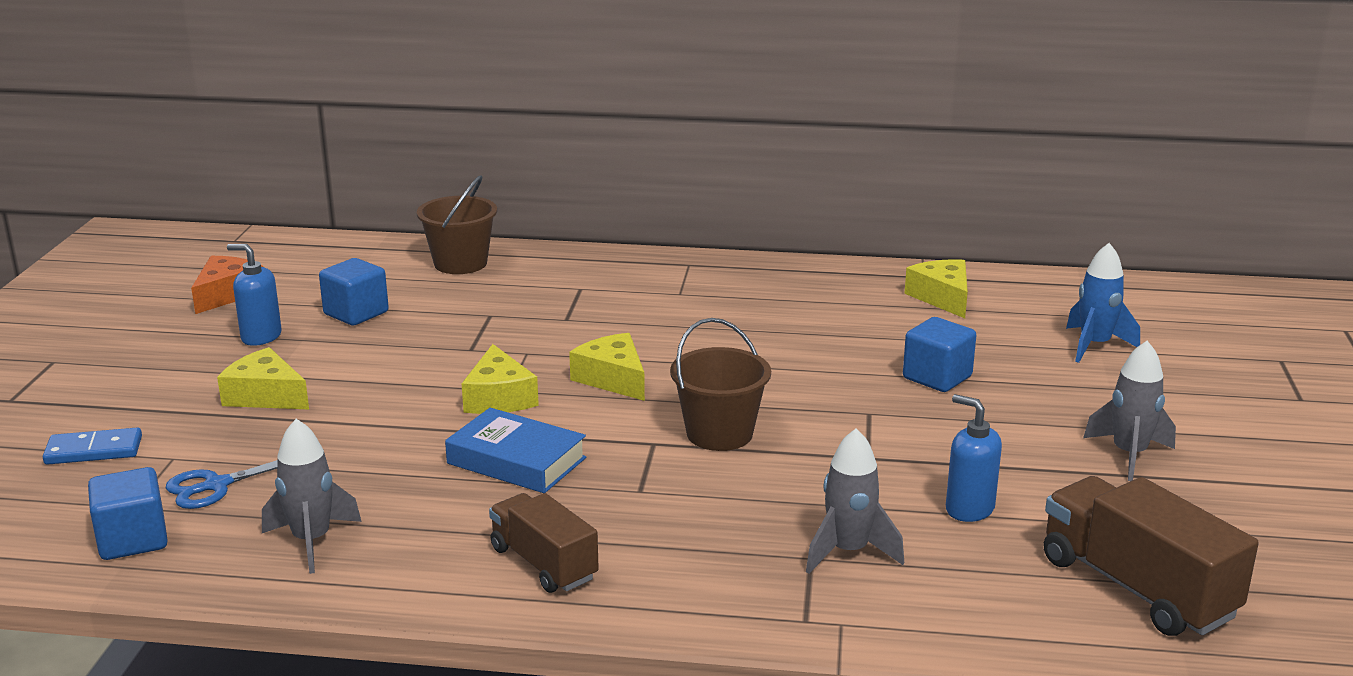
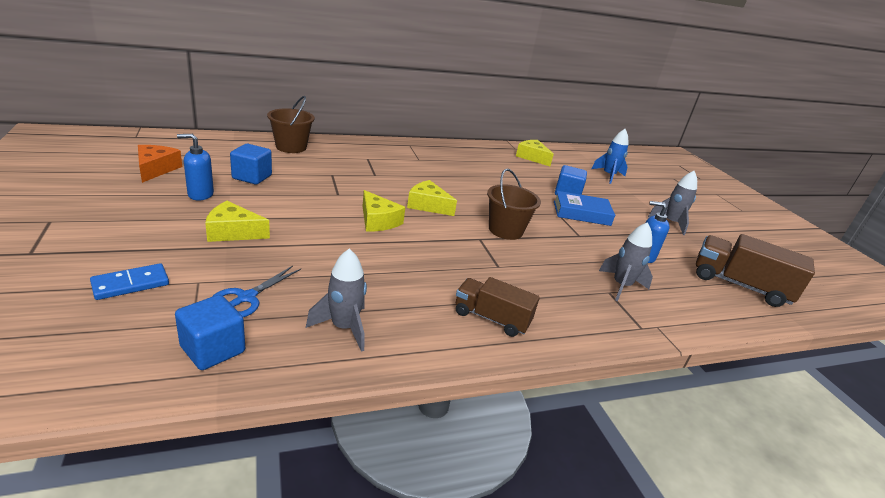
camera: 30 degrees left, 5 degrees up
blue book [445,408,586,493] -> blue book moved to [554,191,615,226]

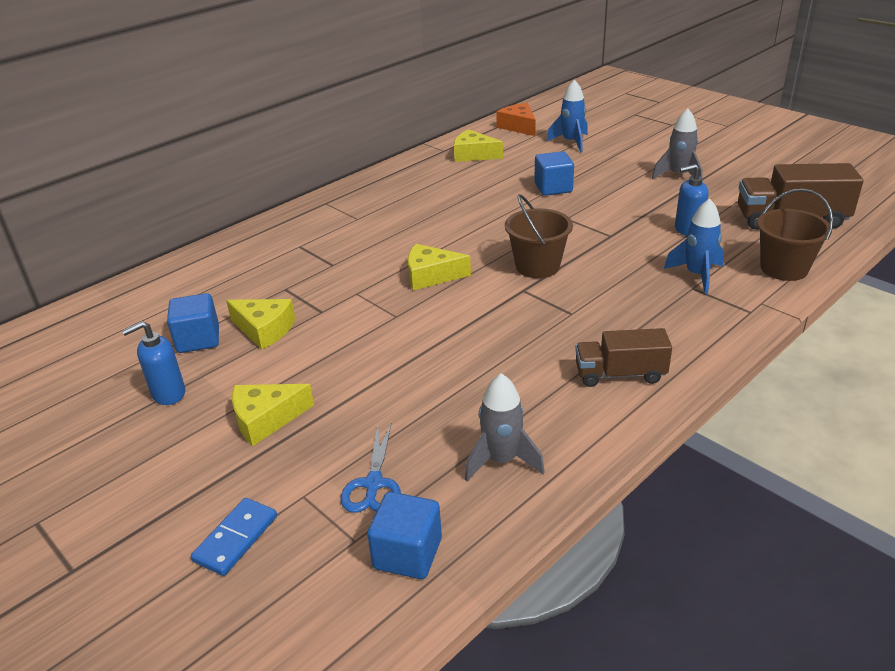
camera: 20 degrees left, 5 degrees up
orange cheese [138,145,182,183] -> orange cheese moved to [496,103,536,136]
brown bucket [267,96,315,153] -> brown bucket moved to [757,189,833,281]
yellow cheese [362,190,405,232] -> yellow cheese moved to [226,299,295,350]
blue book [554,191,615,226] -> none
grey rocket [599,222,653,301] -> blue rocket [664,198,724,294]

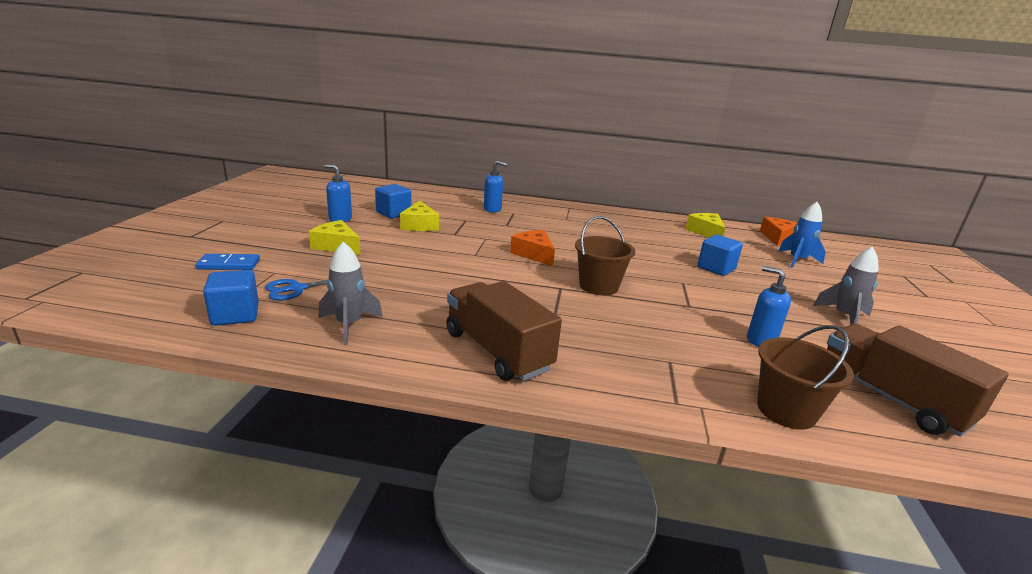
camera: 50 degrees right, 10 degrees down
yellow cheese [408,244,471,290] -> orange cheese [510,230,555,266]
brown truck [575,328,672,387] -> brown truck [446,281,562,381], size x1.53
blue rocket [664,198,724,294] -> none
none -> blue soap dispenser [484,161,508,212]

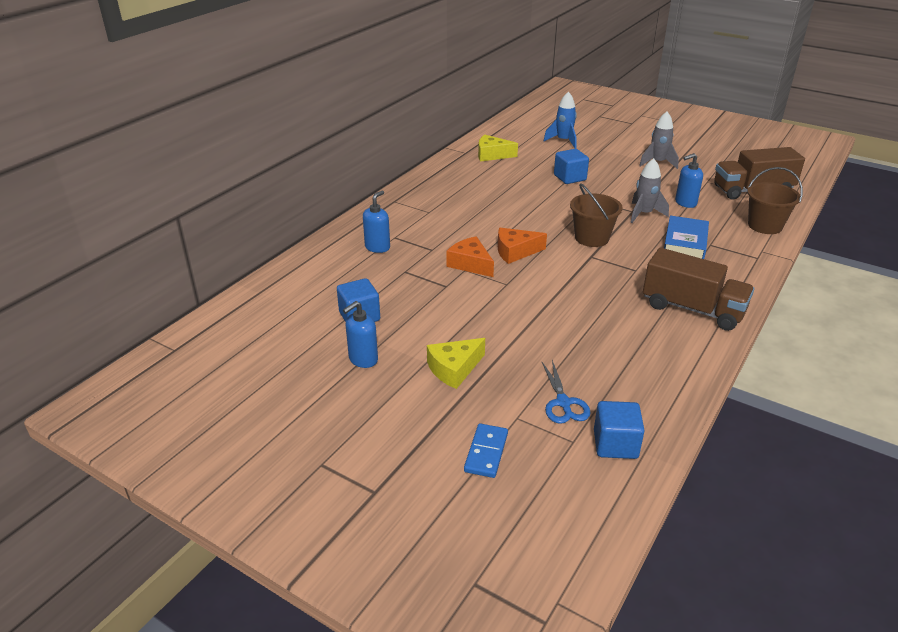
camera: 65 degrees left, 10 degrees up
grey rocket [319,242,382,345] -> grey rocket moved to [630,158,669,223]
yellow cheese [400,201,439,231] -> none
brown truck [446,281,562,381] -> brown truck turned 135 degrees counterclockwise [643,248,754,331]
orange cheese [760,217,797,246] -> orange cheese moved to [446,236,494,277]
none -> blue book [664,216,709,259]

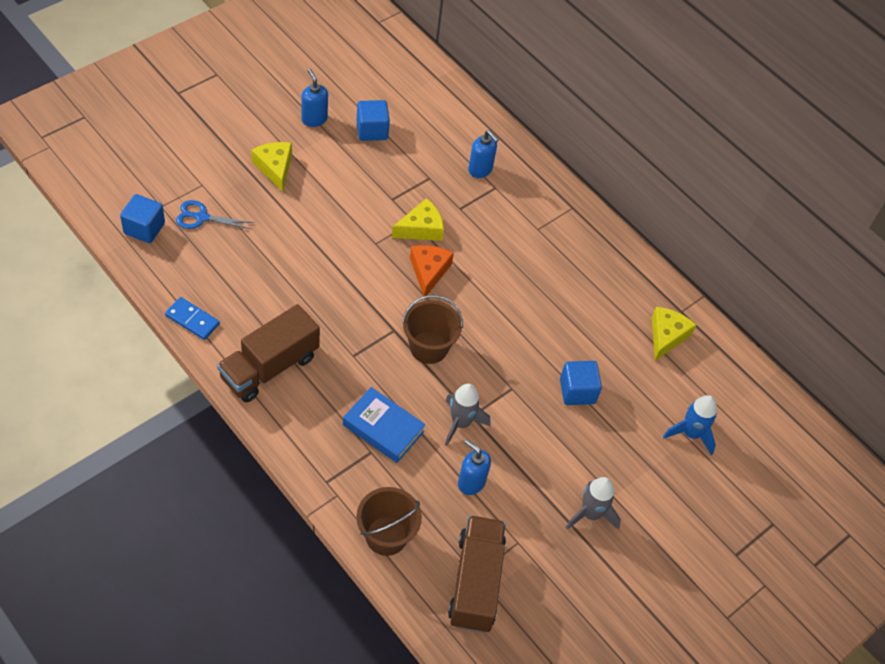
camera: 100 degrees right, 20 degrees up
orange cheese [446,236,494,277] -> yellow cheese [392,198,444,241]
blue domino [464,423,508,478] -> blue domino moved to [165,297,220,340]
blue soap dispenser [675,153,703,208] -> blue soap dispenser turned 45 degrees counterclockwise [458,440,491,495]

